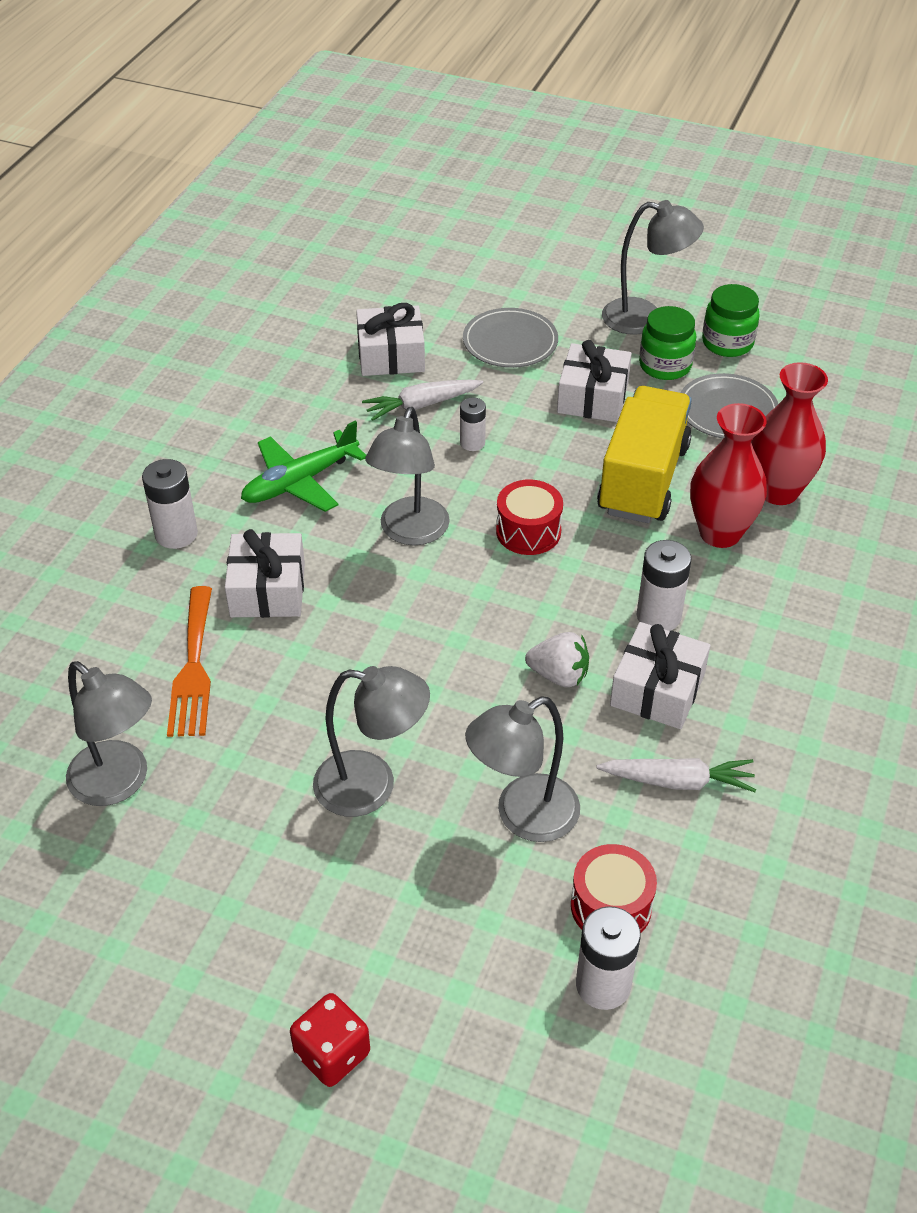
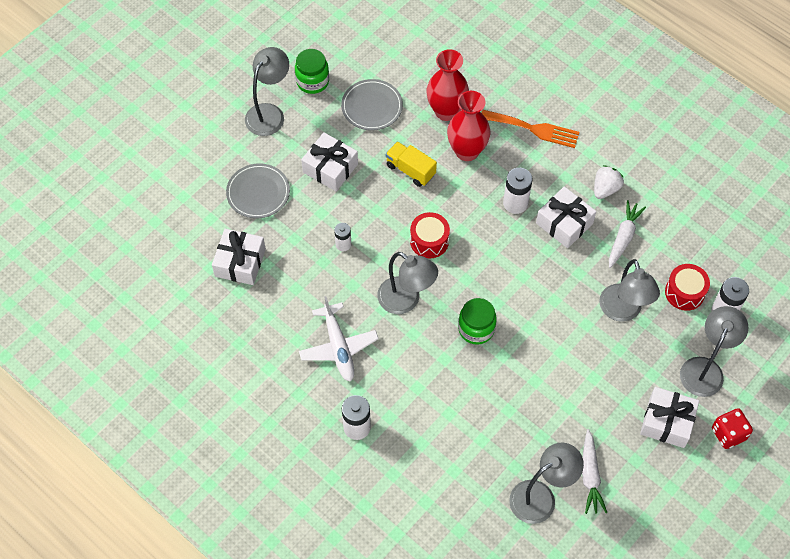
camera: 70 degrees left, 15 degrees up
orange fork [167,586,212,737] -> orange fork moved to [481,110,579,148]
white gift [225,529,305,618] -> white gift moved to [640,387,699,448]
green plane [241,420,366,512] -> white plane [299,296,379,381]
grey lamp [313,666,430,817] -> grey lamp moved to [680,306,748,397]
white carrot [362,380,483,421] -> white carrot moved to [582,429,607,514]
white strawberry [525,632,589,687] -> white strawberry moved to [594,165,624,199]
yellow truck [597,386,692,523] -> yellow truck [386,142,437,187], size x0.56
green jar [639,306,696,380] -> green jar moved to [458,298,497,345]

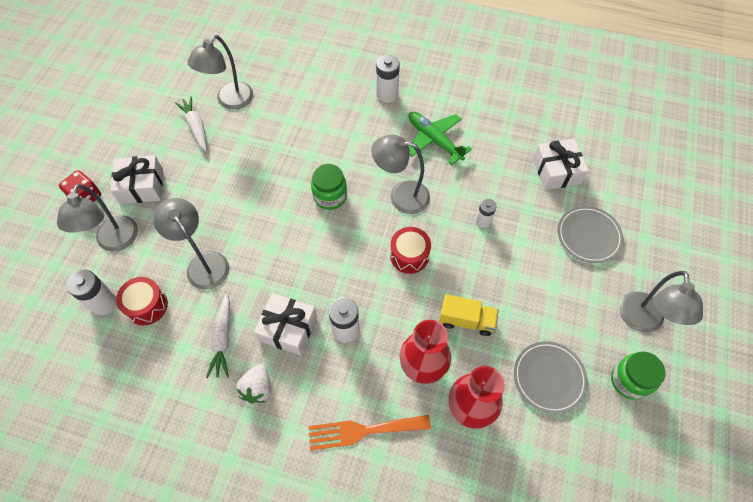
camera: 155 degrees right, 0 degrees up
white plane [299,296,379,381] -> green plane [409,112,472,165]
white gift [301,132,358,191] -> none

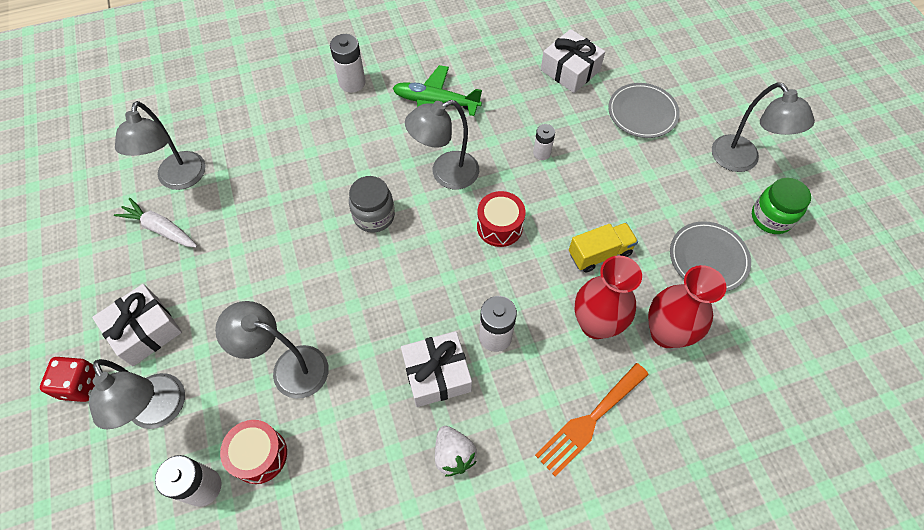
camera: 35 degrees left, 0 degrees up
white carrot [206,294,230,378] -> none
green jar [311,164,347,210] -> grey jar [349,176,395,233]

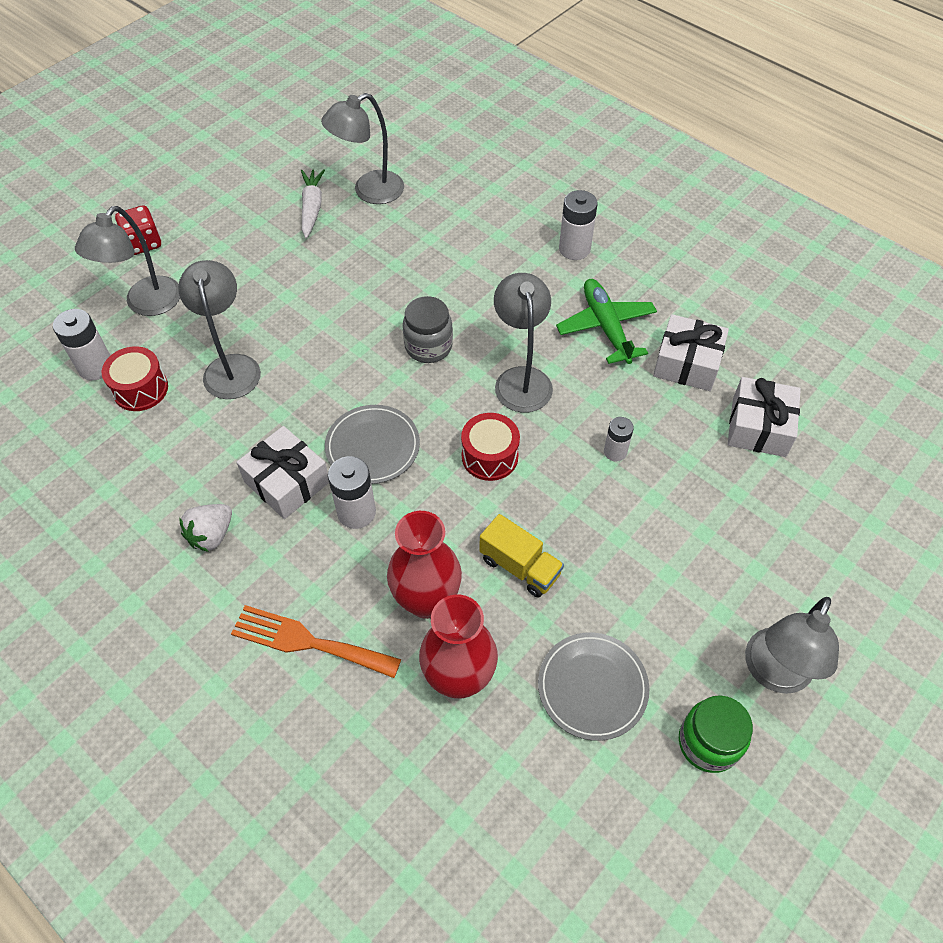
camera: 60 degrees right, 5 degrees down
white gift [92,284,182,366] -> white gift moved to [653,314,729,391]
grey lamp [405,100,479,189] -> grey lamp turned 45 degrees clockwise [494,273,553,413]
grey plate [608,83,680,138] -> grey plate moved to [325,405,420,484]

